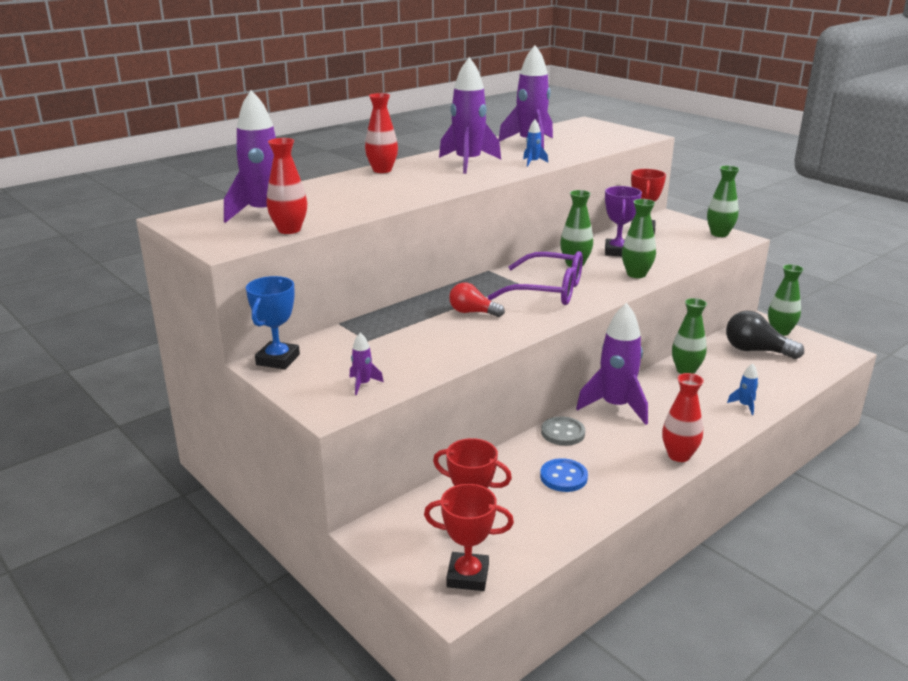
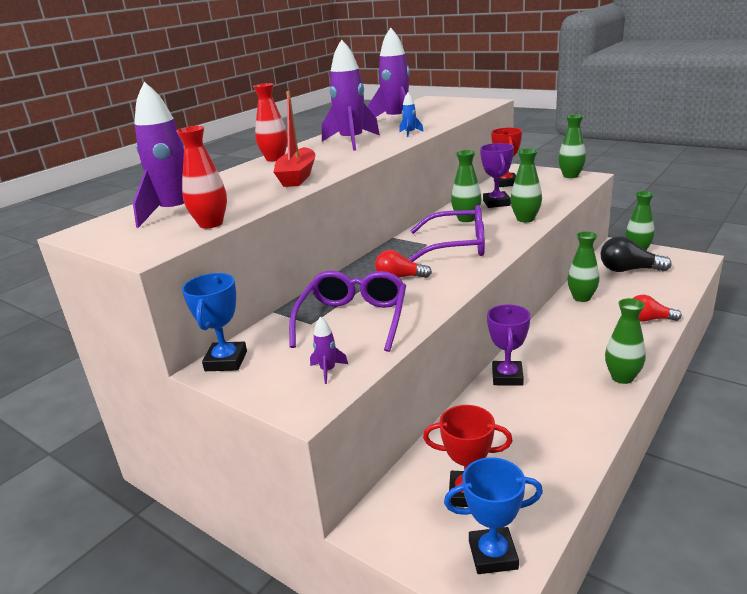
camera: 10 degrees left, 0 degrees up
red trophy [424,484,514,591] -> blue trophy [444,457,543,574]
blue button [540,458,588,492] -> none
grey button [541,416,585,446] -> purple trophy [487,304,531,386]
purple rocket [576,303,648,425] -> none
red vase [662,373,704,462] -> green vase [605,298,646,384]
blue rocket [727,363,758,415] -> red light bulb [632,295,682,321]
none -> red boat [273,91,316,187]
none -> purple glasses [289,270,406,352]

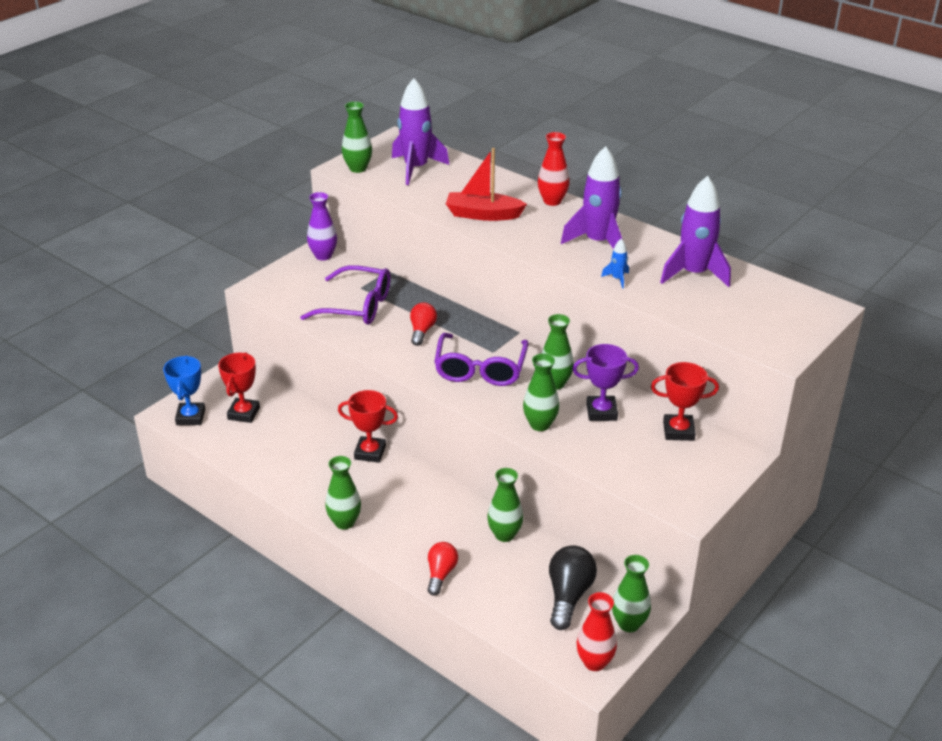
camera: 90 degrees right, 10 degrees up
red vase [176,126,227,229] -> red vase moved to [577,592,617,671]
blue trophy [182,273,247,371] -> purple vase [307,192,337,261]
purple rocket [310,317,348,384] -> none
purple trophy [487,304,531,386] -> red trophy [338,390,398,463]
green vase [558,114,586,178] -> green vase moved to [342,101,372,173]

